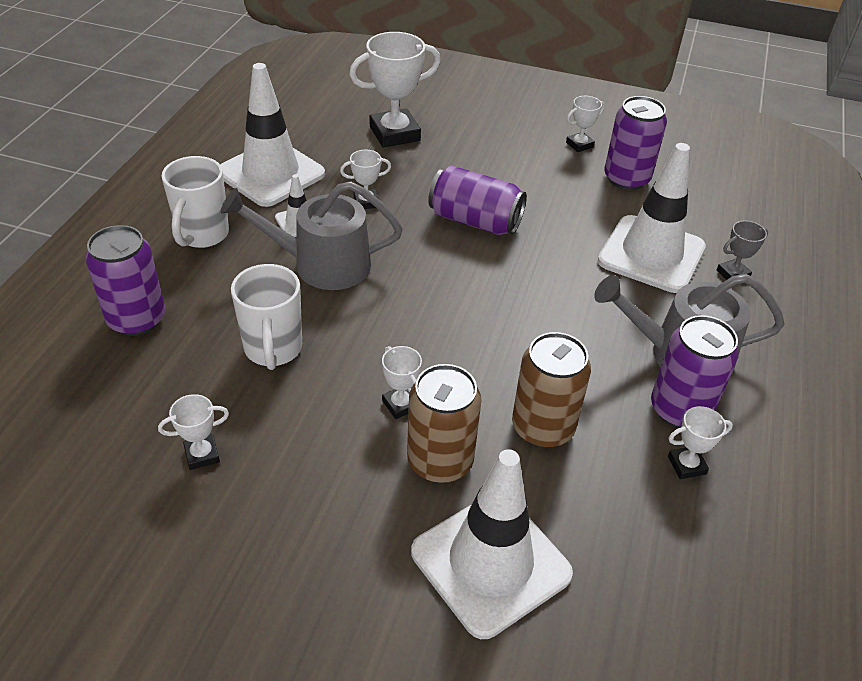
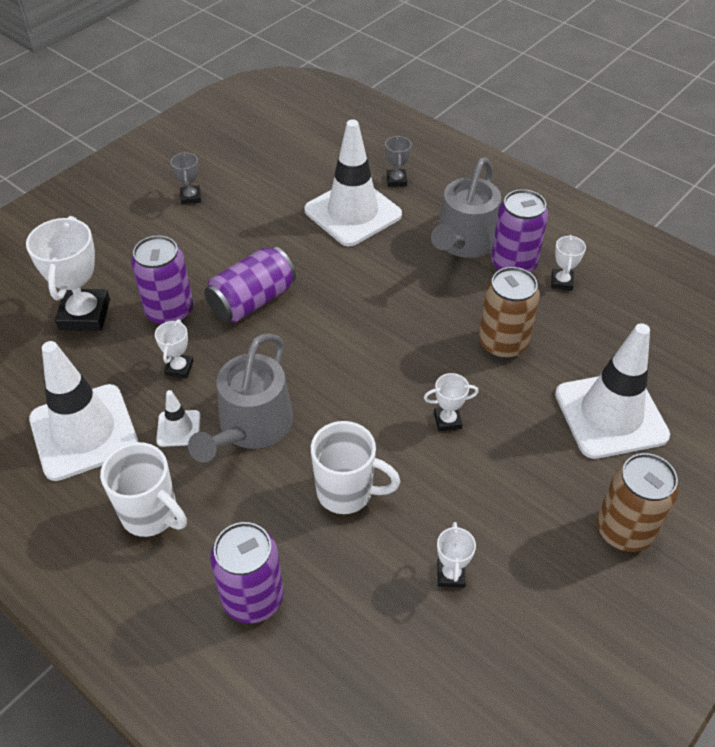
camera: 65 degrees left, 5 degrees up
brown can [407,364,482,483] -> brown can moved to [597,453,679,552]
white trophy [566,96,605,152] -> grey trophy [171,152,201,204]
purple can [604,96,667,190] -> purple can moved to [131,236,193,325]

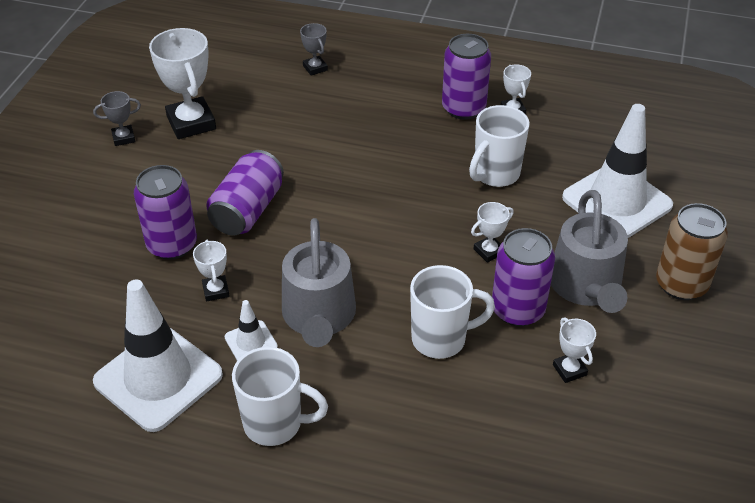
camera: 25 degrees left, 5 degrees down
white trophy [26,216,110,331] -> white trophy moved to [149,28,216,139]
grey trophy [171,152,201,204] -> grey trophy turned 75 degrees counterclockwise [93,91,141,146]
purple can [210,522,284,623] -> purple can moved to [492,228,555,327]
white traffic cone [304,119,402,246] -> none
grey watering can [431,157,501,258] -> grey watering can moved to [551,190,628,313]
brown can [479,267,540,359] -> white mug [469,105,529,187]

